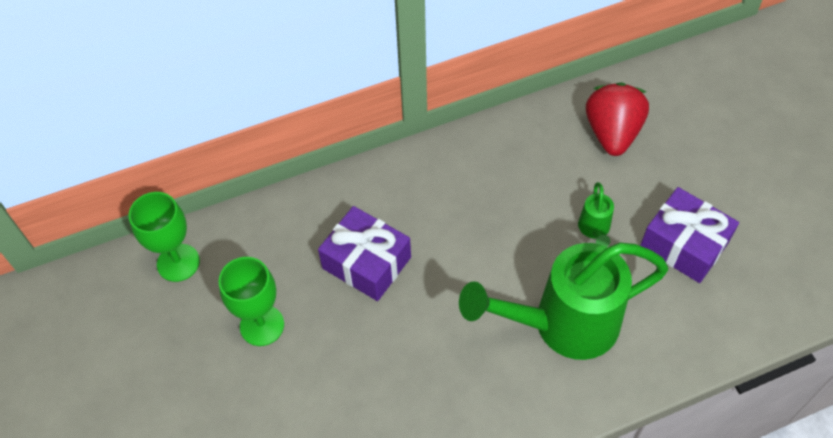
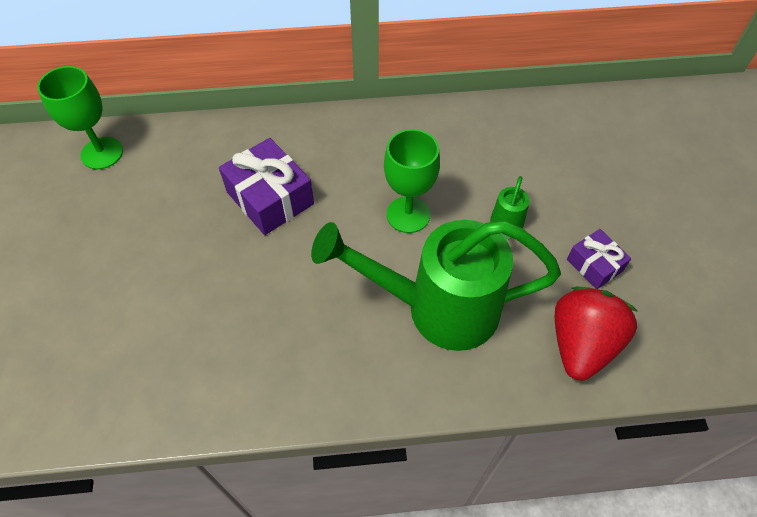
camera: 15 degrees right, 0 degrees up
green goblet [219,257,284,346] -> green goblet moved to [384,129,440,233]
red strawberry [586,82,649,156] -> red strawberry moved to [555,287,637,381]
purple gift [640,187,739,283] -> purple gift [567,229,631,289], size x0.58

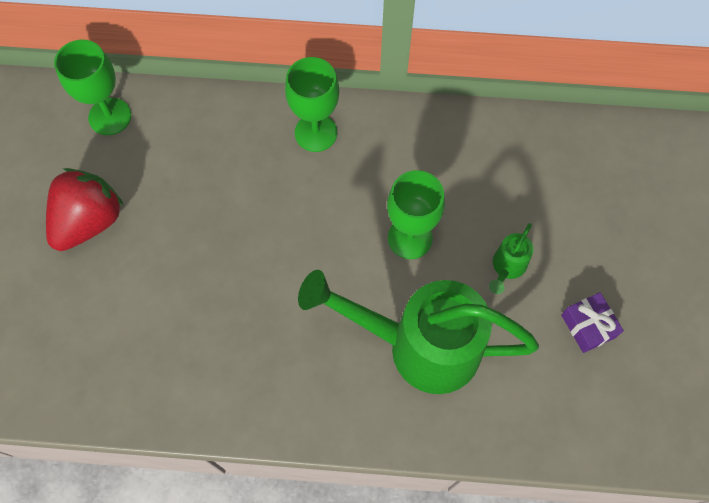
camera: 10 degrees right, 10 degrees up
purple gift [219,138,314,235] -> none
red strawberry [555,287,637,381] -> red strawberry moved to [46,168,124,251]
none -> green goblet [285,57,339,152]

